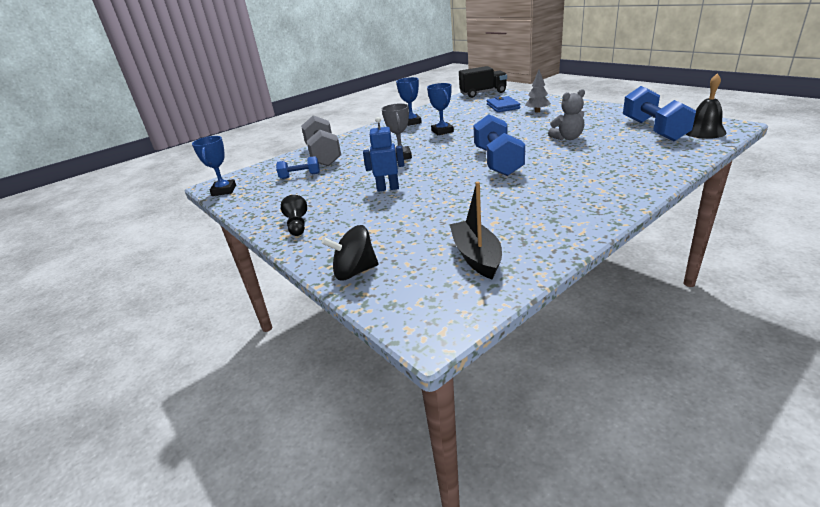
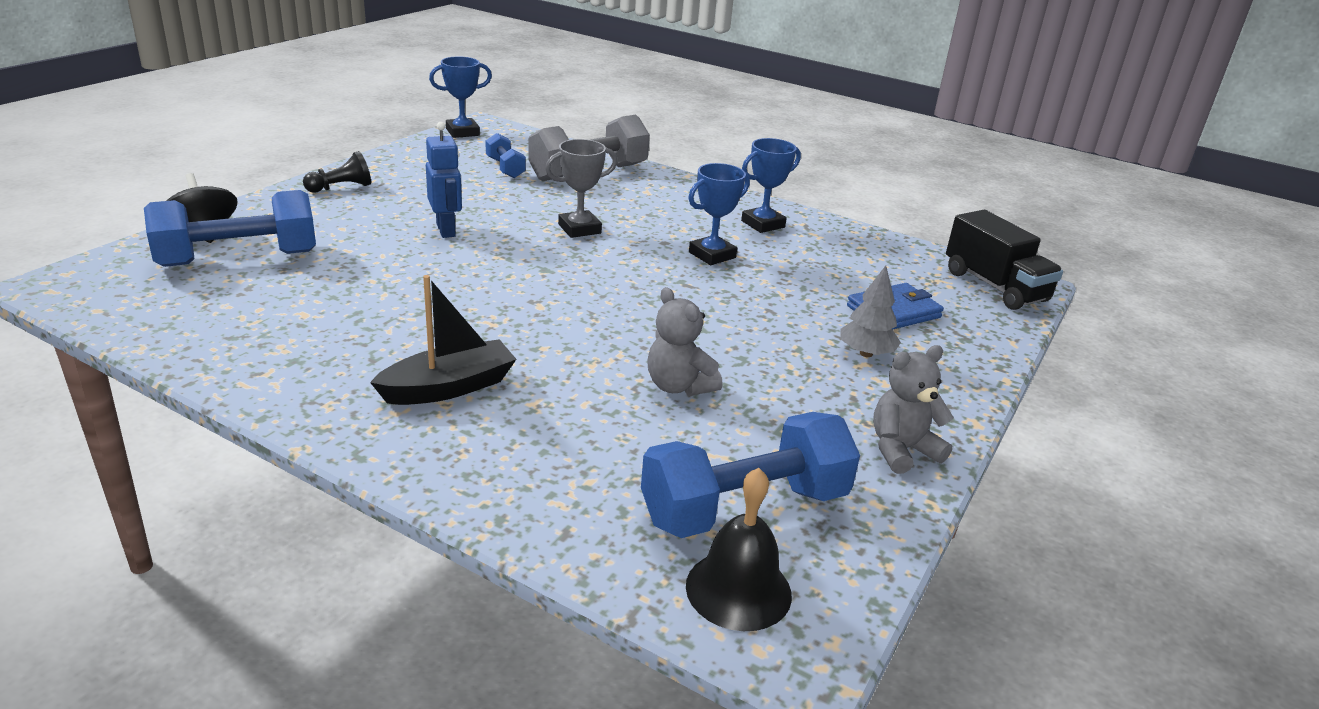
camera: 65 degrees right, 0 degrees up
black boat [450,182,502,279] -> black boat moved to [370,275,516,405]
blue dumbbell [473,114,525,176] -> blue dumbbell moved to [144,190,316,267]
none -> grey teddy bear [873,345,954,474]

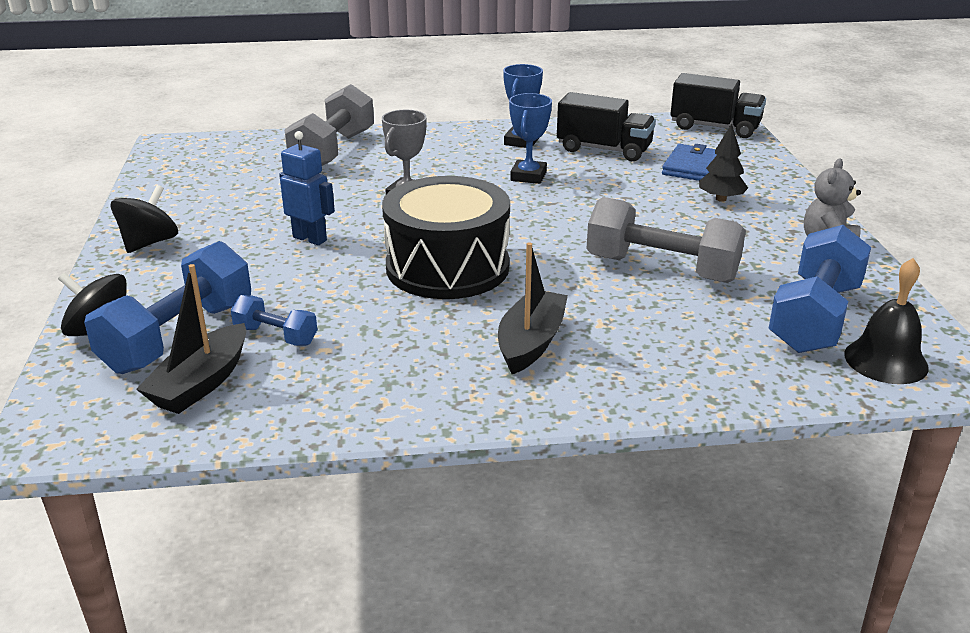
camera: 35 degrees left, 0 degrees up
black pawn [303,151,371,193] -> black spinning top [111,185,178,253]
blue trophy [429,57,492,138] -> none
blue dumbbell [485,133,526,178] -> blue dumbbell moved to [231,295,317,346]
grey teddy bear [647,287,722,396] -> grey dumbbell [586,197,746,283]
grey tree [840,266,901,357] -> black tree [699,124,748,202]
none -> black boat [136,264,246,414]
none -> black drum [382,176,510,299]
none -> black truck [557,92,656,161]

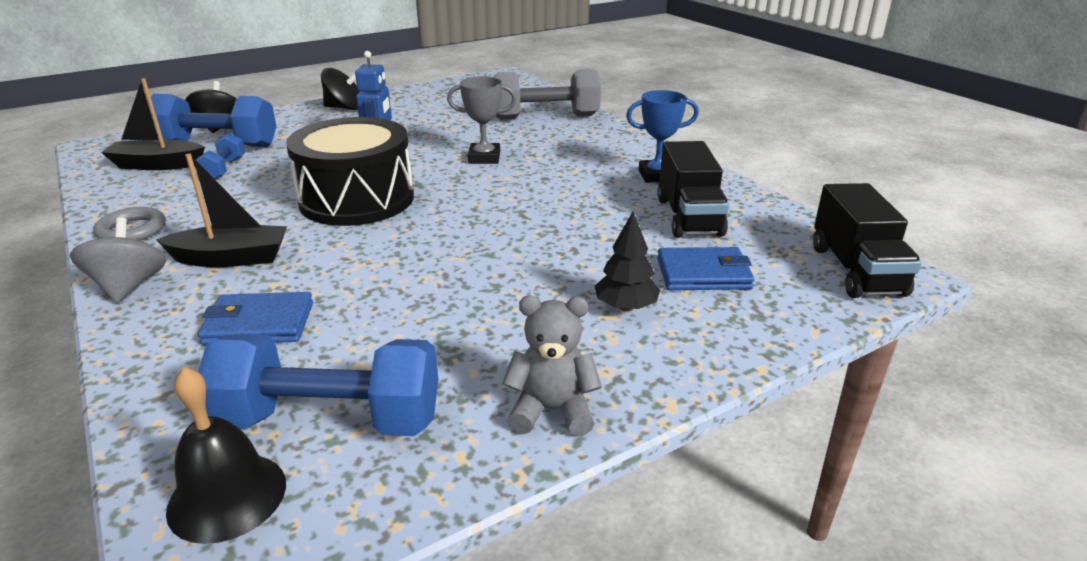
camera: 65 degrees right, 0 degrees up
blue trophy [509,93,552,184] -> none
grey dumbbell [586,197,746,283] -> none
none -> grey spinning top [70,217,166,303]
none -> grey ring [93,207,166,241]
none -> blue wallet [198,292,313,345]

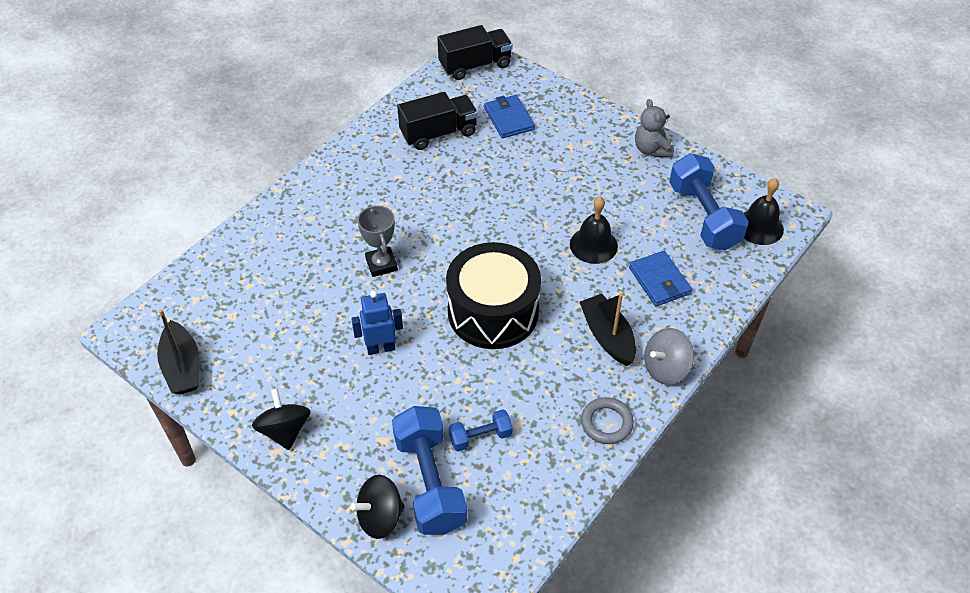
camera: 110 degrees left, 20 degrees up
black boat [101,78,205,170] -> black boat moved to [157,309,199,394]
grey dumbbell [494,69,601,120] -> none
black tree [595,212,660,311] -> none
blue trophy [626,90,699,183] -> none
none -> black bell [570,197,618,264]

